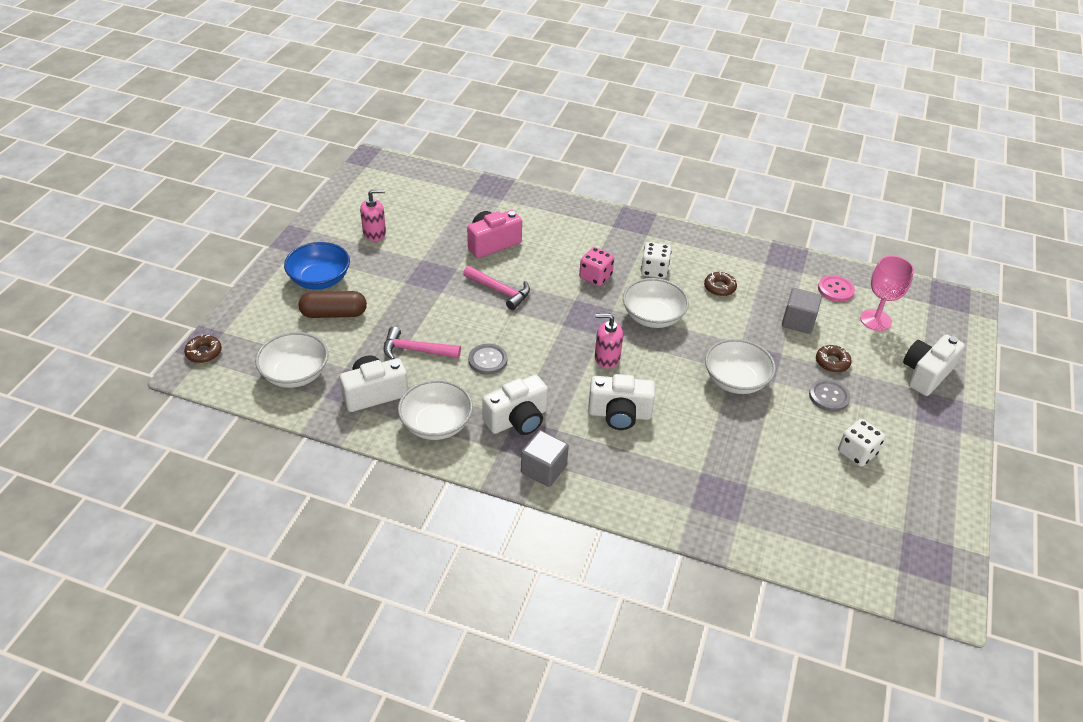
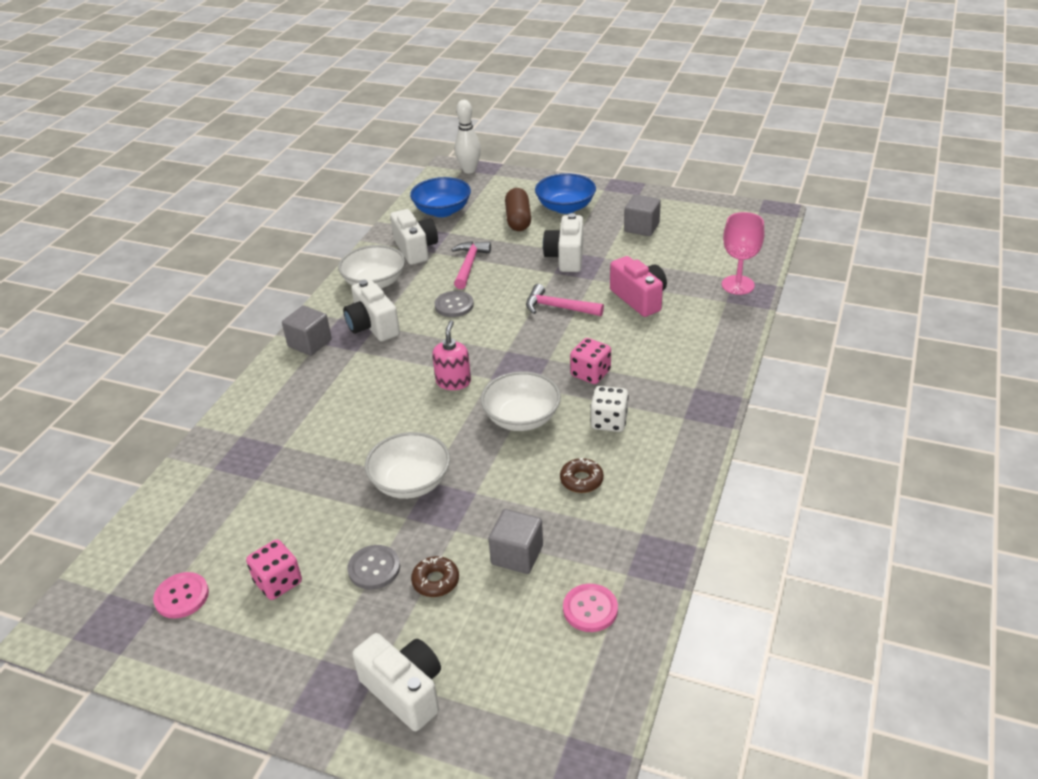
camera: 95 degrees right, 5 degrees down
brown donut [184,334,222,363] -> white bowling pin [455,100,481,173]
white bowl [255,332,328,388] -> blue bowl [410,177,471,217]
pink soap dispenser [360,189,386,241] -> grey cube [624,194,661,236]
pink hammer [463,266,530,310] -> pink hammer turned 75 degrees clockwise [526,284,604,316]
white camera [588,374,655,430] -> white camera moved to [543,213,583,272]
white dice [838,419,885,467] -> pink dice [246,539,302,600]
pink goblet [860,256,914,331] -> pink goblet moved to [722,212,764,295]
none -> pink button [153,572,209,619]

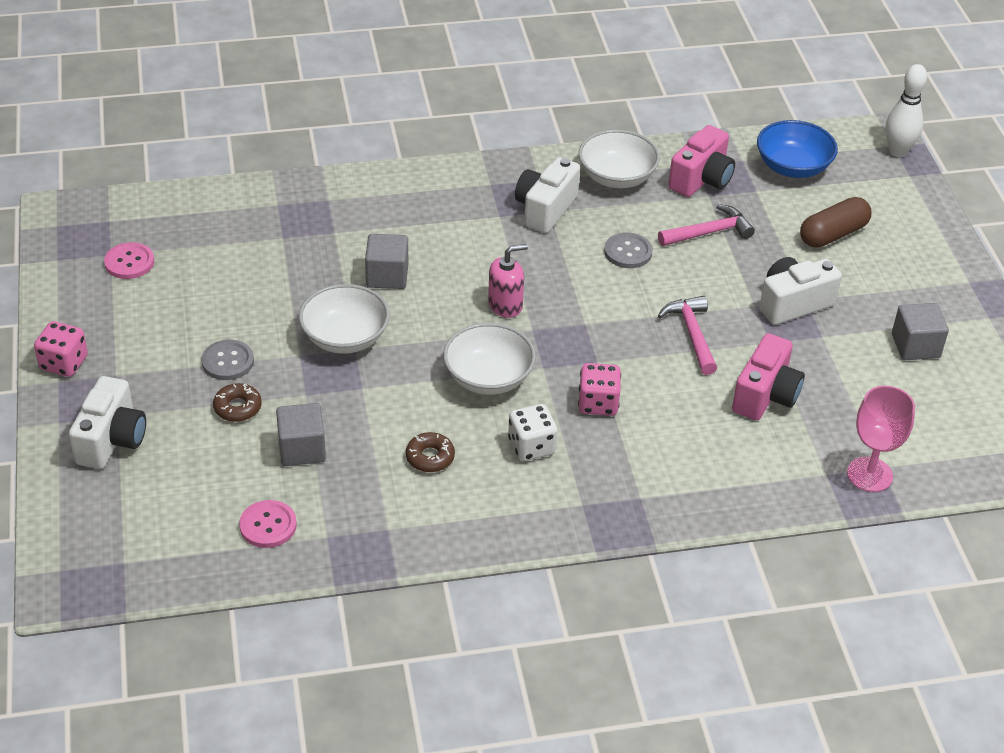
camera: 55 degrees right, 5 degrees up
pink dice [246,539,302,600] -> pink dice moved to [34,321,88,377]
grey cube [282,306,332,356] -> grey cube moved to [365,234,408,289]
white camera [390,209,438,265] -> pink camera [668,125,735,197]
blue bowl [535,173,596,214] -> none

